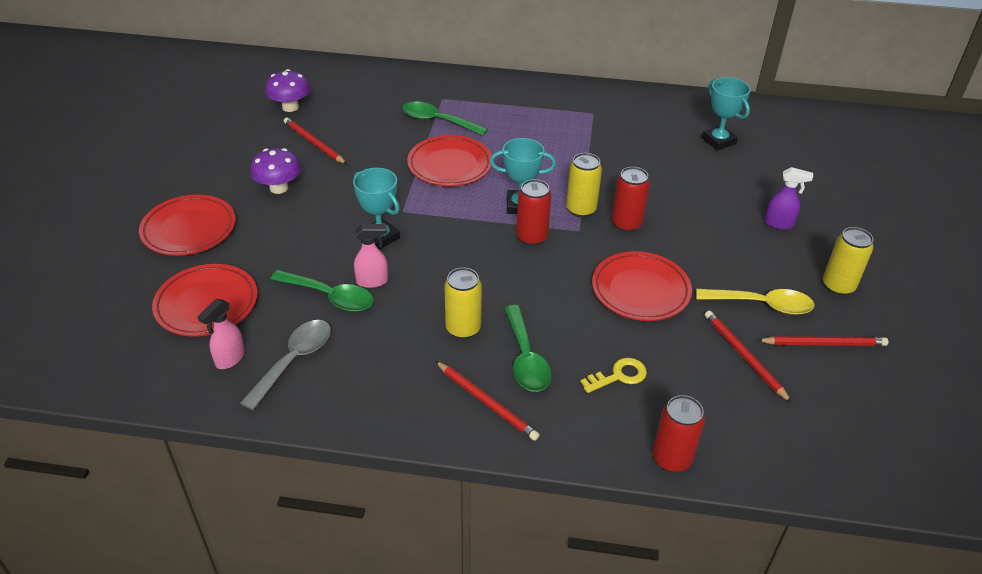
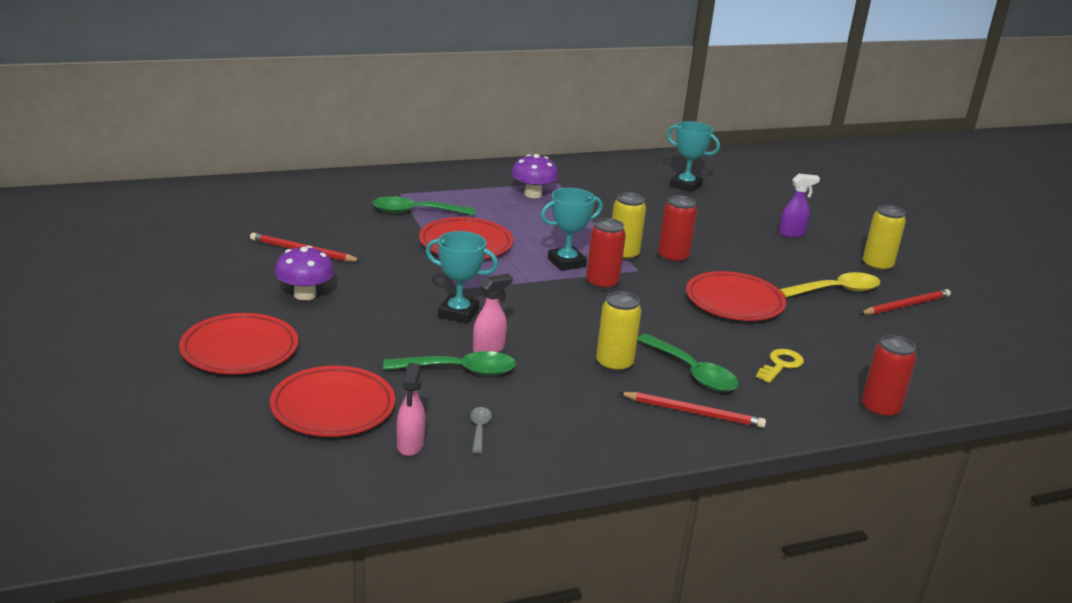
camera: 30 degrees left, 15 degrees down
grey spoon [240,320,331,410] -> grey spoon [470,407,492,454], size x0.51
purple mushroom [265,69,310,112] -> purple mushroom moved to [511,154,558,198]
red pencil [705,310,792,403] -> none

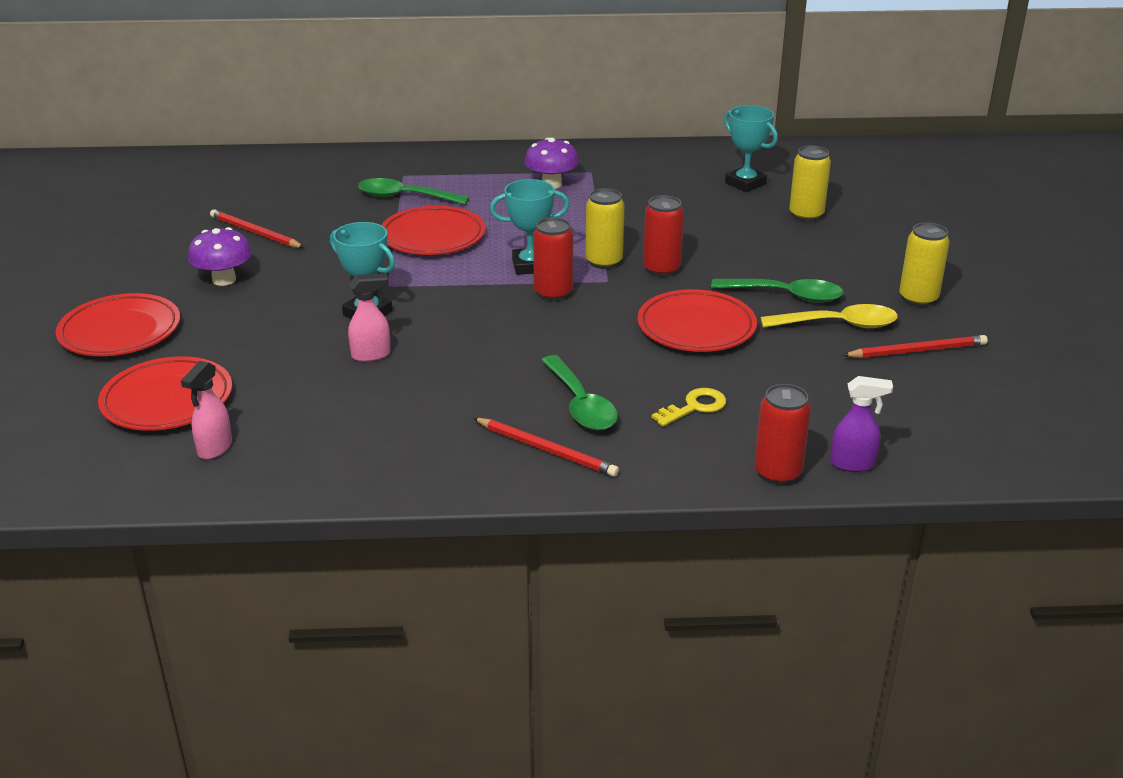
camera: 20 degrees right, 5 degrees up
green spoon [383,351,516,376] -> green spoon moved to [711,279,844,303]
grey spoon [470,407,492,454] -> none
yellow can [596,291,641,373] -> yellow can moved to [789,145,831,221]
purple spray bottle [779,174,820,238] -> purple spray bottle moved to [830,376,893,472]

